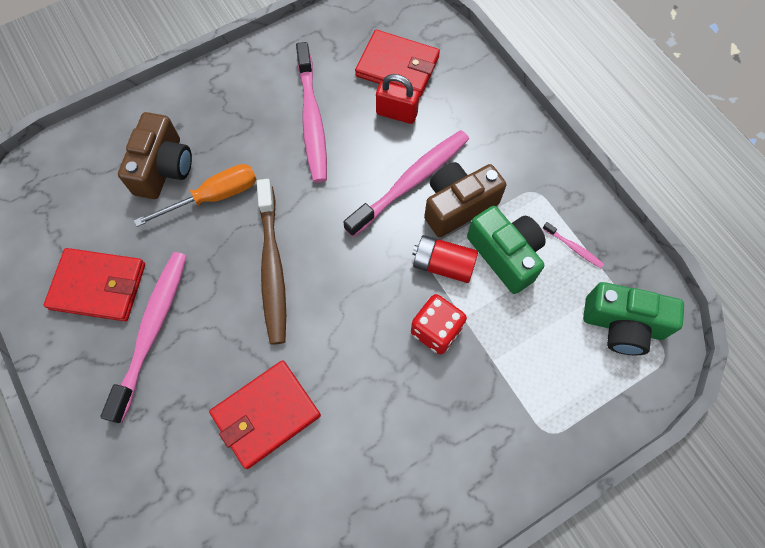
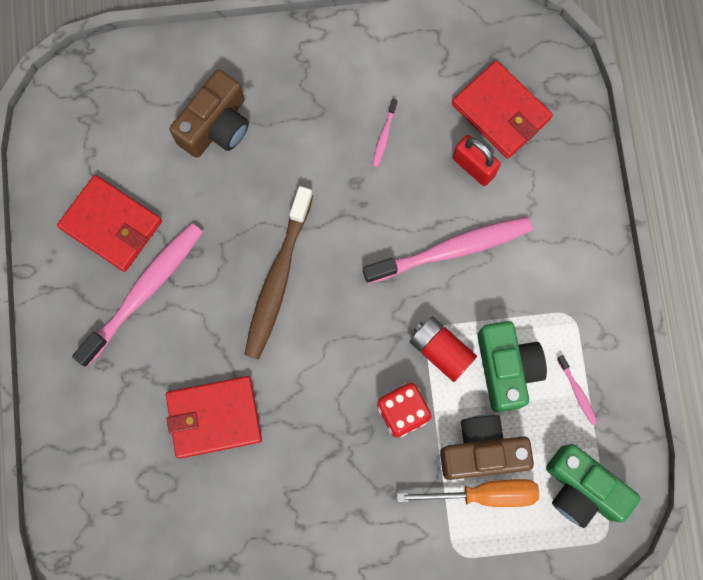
camera: 25 degrees right, 10 degrees up
orange screwdriver [134,164,257,227] -> orange screwdriver moved to [397,479,539,507]
pink toothbrush [296,42,327,183] -> pink toothbrush [372,99,398,167], size x0.41
brown camera [424,162,506,237] -> brown camera moved to [440,415,534,480]

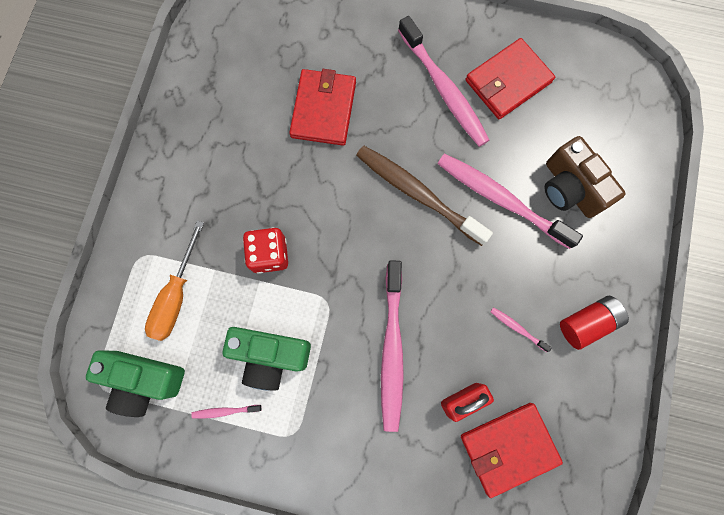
camera: 110 degrees right, 0 degrees up
red battery [410,316,477,382] -> red battery moved to [560,296,629,350]
brown camera [440,415,534,480] -> none
green camera [546,444,640,528] -> green camera turned 135 degrees counterclockwise [86,350,185,417]
none -> pink toothbrush [437,153,583,249]

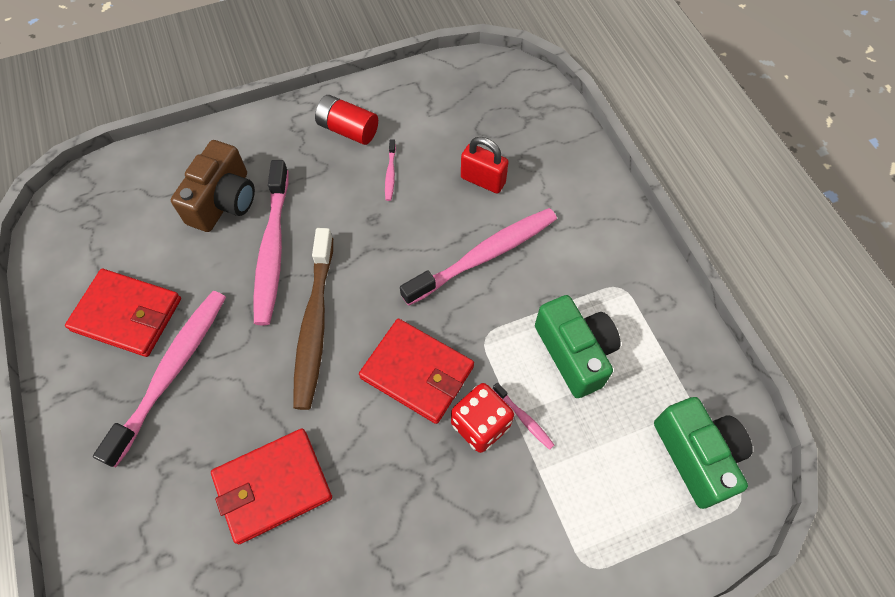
camera: 125 degrees left, 15 degrees down
orange screwdriver [145,221,204,341] -> none
pink toothbrush [191,405,262,419] -> pink toothbrush moved to [493,383,554,450]
red wallet [461,403,563,498] -> red wallet moved to [359,319,474,424]

